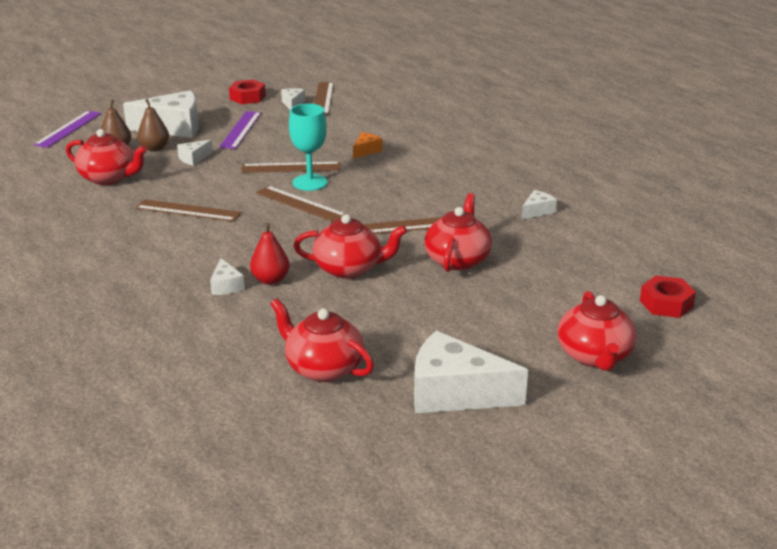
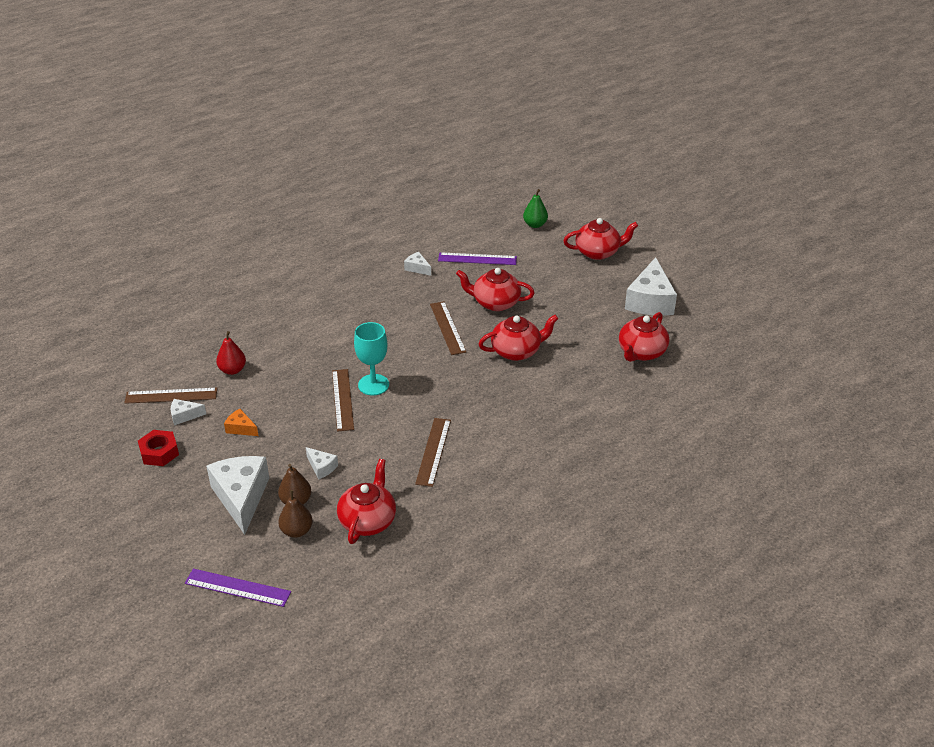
camera: 95 degrees left, 10 degrees up
white cheese [210,258,245,295] -> none
purple ruler [219,111,261,149] -> purple ruler moved to [438,252,517,265]
red pear [250,223,290,285] -> red pear moved to [216,331,246,375]
brown ruler [256,186,345,222] -> none
red teapot [294,214,407,279] -> red teapot turned 75 degrees clockwise [479,315,559,361]
orange cheese [353,132,383,159] -> orange cheese moved to [224,409,258,436]
red nut [640,276,696,318] -> green pear [523,189,548,228]

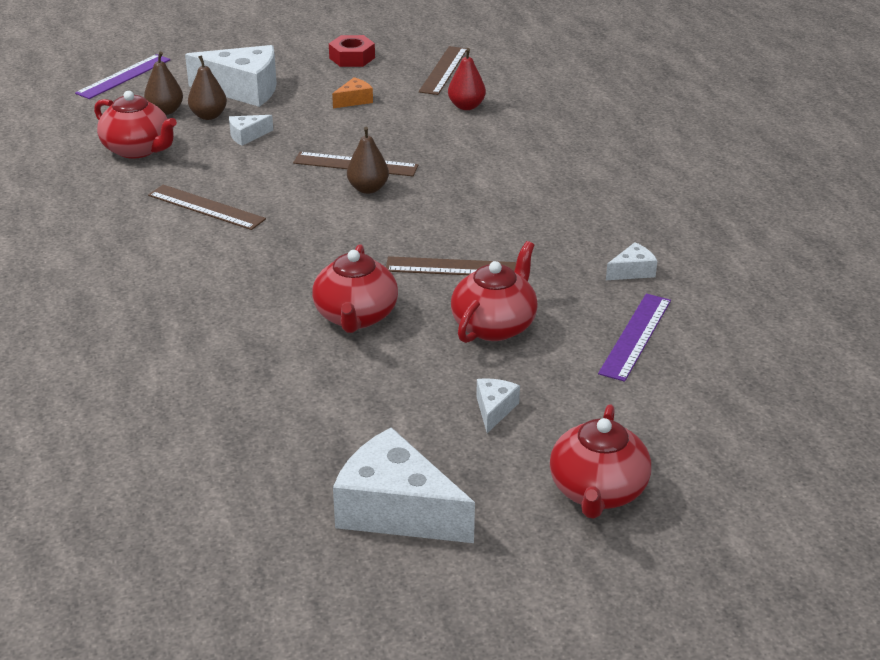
camera: 110 degrees right, 5 degrees down
white cheese [171,399,206,425] -> white cheese moved to [476,378,520,433]
turquoise goblet [354,322,389,396] -> brown pear [347,127,389,194]
green pear [523,189,548,228] -> none
red teapot [619,312,669,362] -> none

